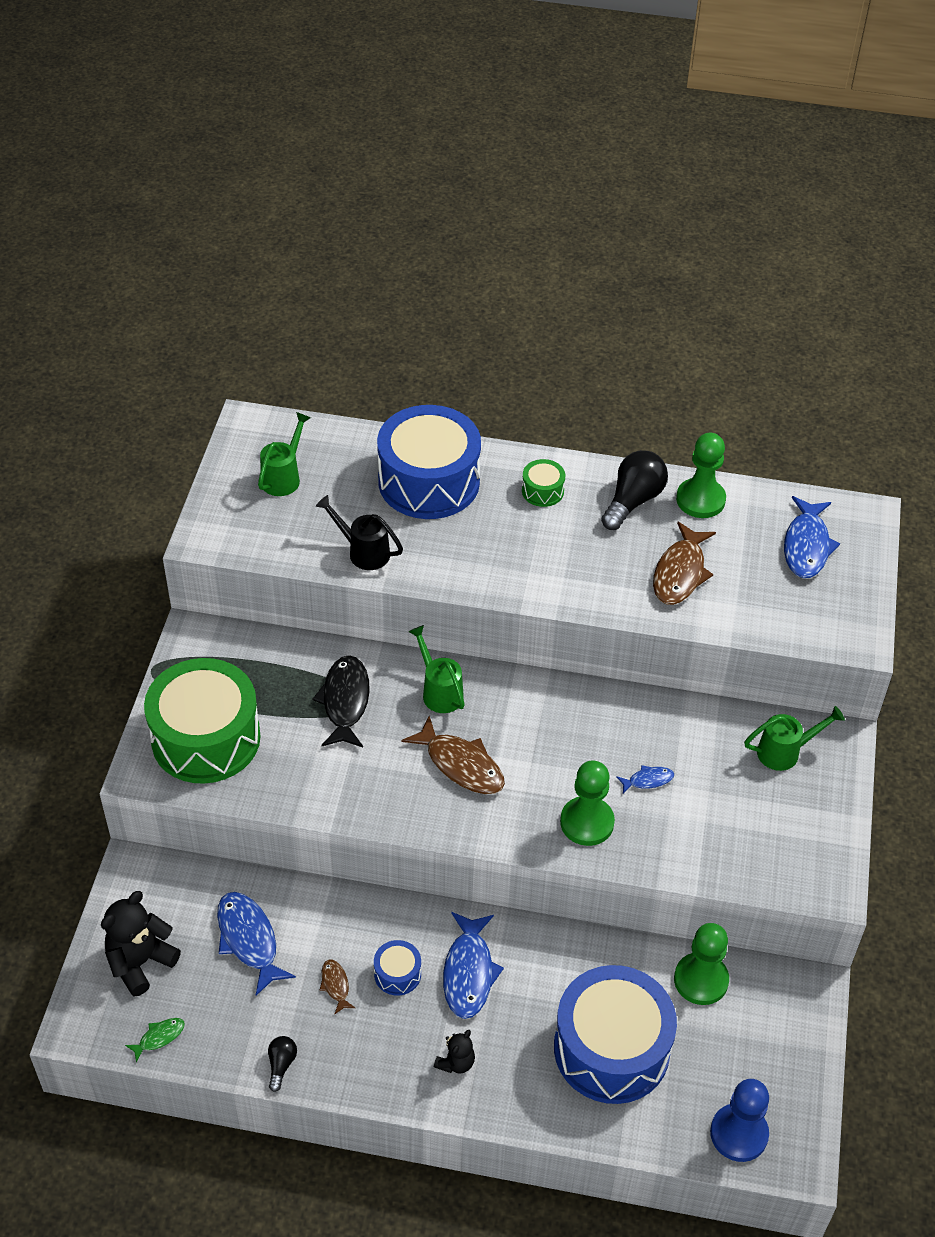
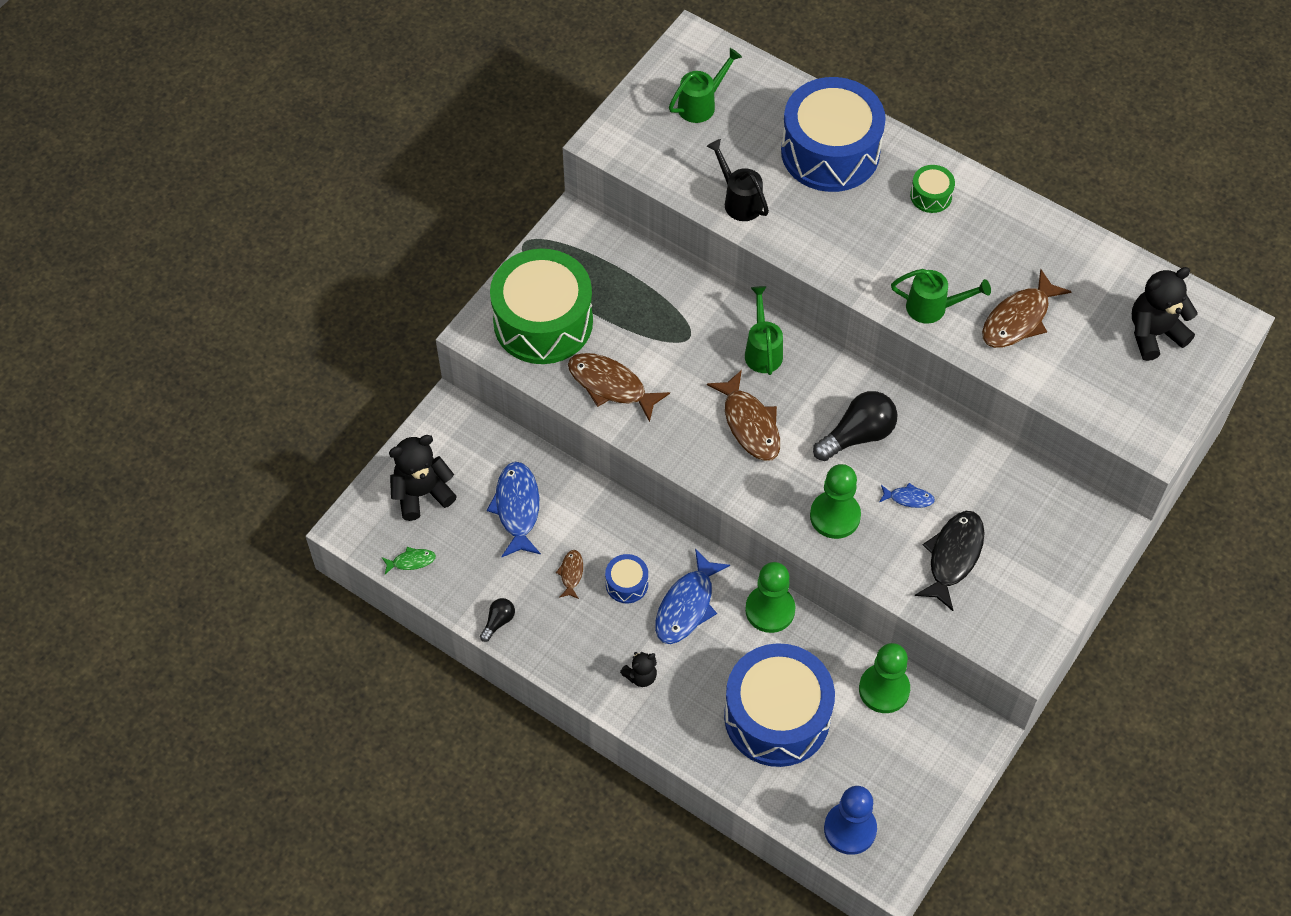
camera: 25 degrees right, 10 degrees up
black fish [312,655,370,747] -> black fish moved to [915,511,985,611]
black light bulb [601,450,668,530] -> black light bulb moved to [813,391,897,461]
green pawn [676,433,726,518] -> green pawn moved to [745,562,795,633]
green watering can [744,706,845,771] -> green watering can moved to [891,269,991,324]
blue fish [784,496,840,578] -> black teddy bear [1132,267,1198,361]
none -> brown fish [568,353,670,422]

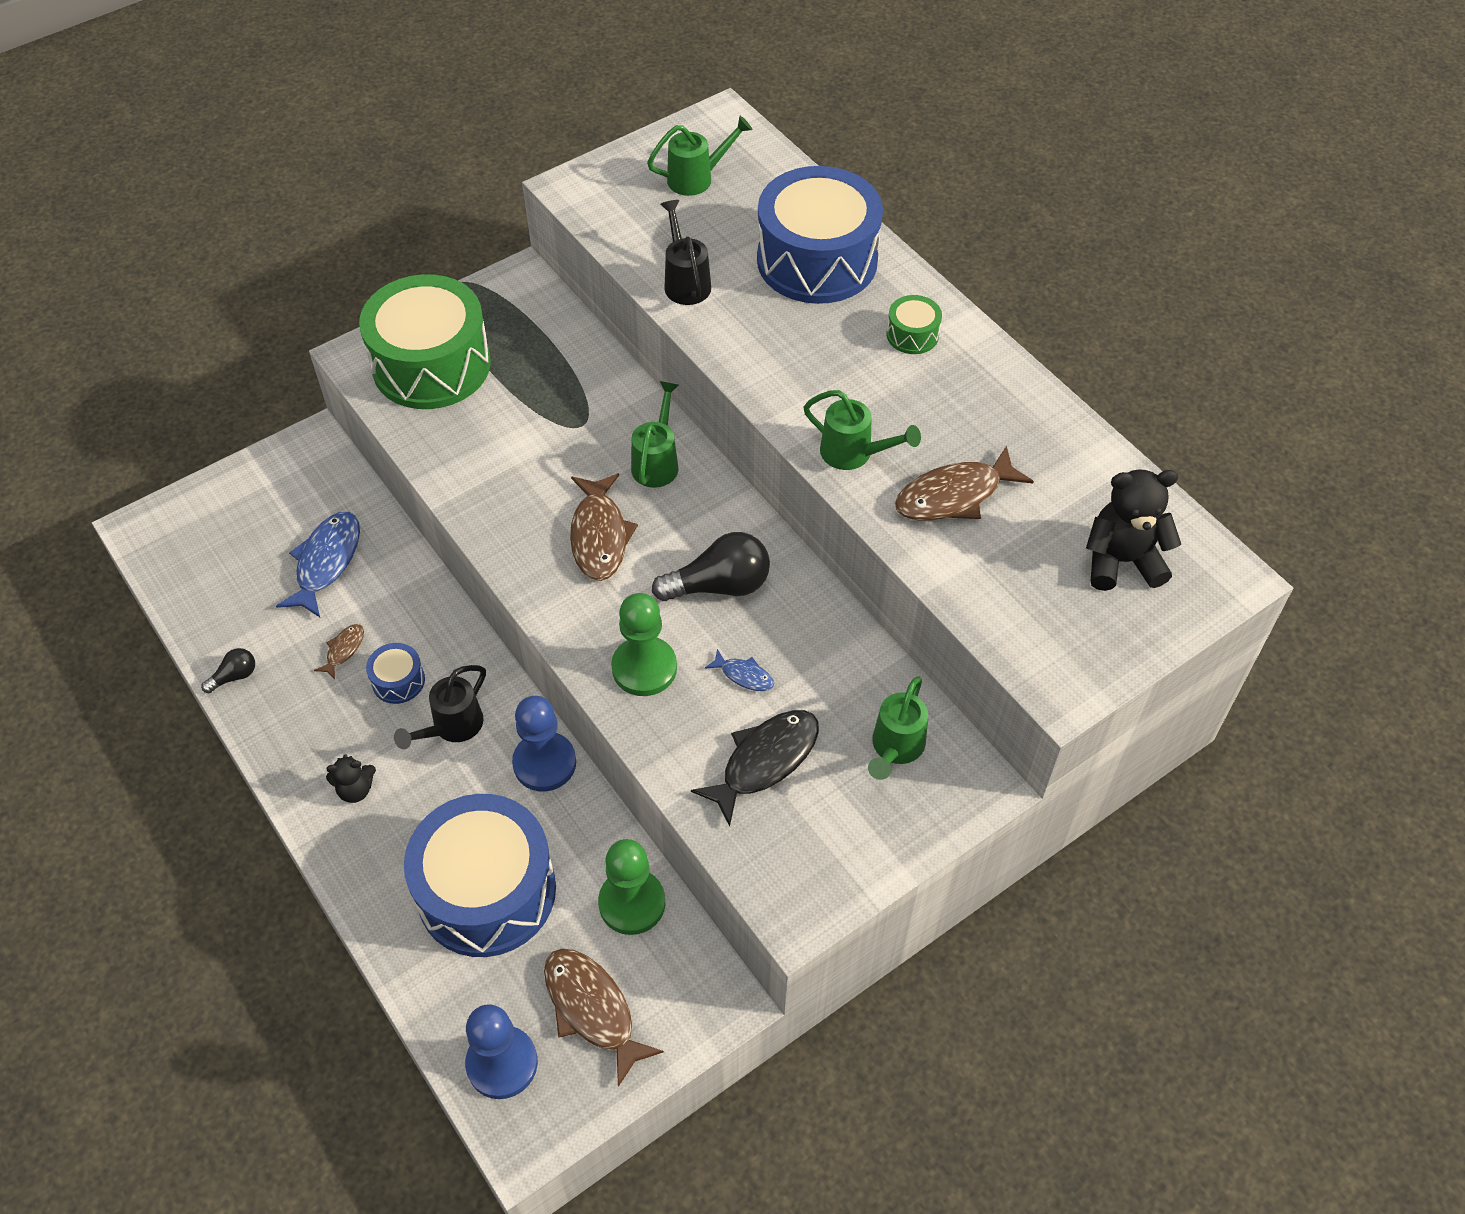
camera: 20 degrees right, 5 degrees down
green fish [382,547,436,574] -> none
black teddy bear [389,435,457,521] -> none
brown fish [568,353,670,422] -> brown fish moved to [544,948,664,1087]
blue fish [655,549,730,644] -> black watering can [394,665,486,749]
green pawn [745,562,795,633] -> blue pawn [512,696,576,791]
none -> green watering can [868,676,928,780]

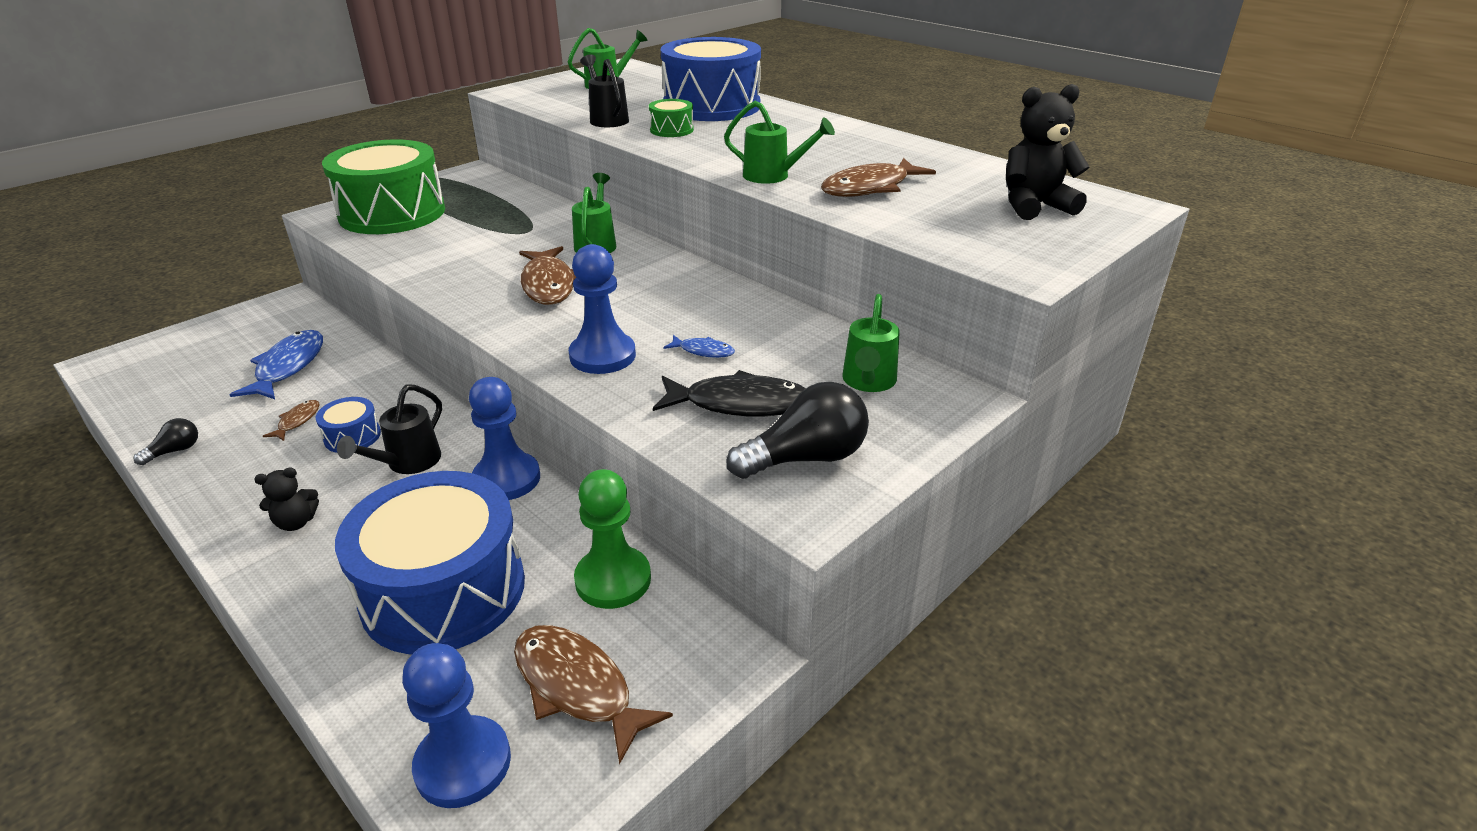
camera: 10 degrees left, 20 degrees down
green pawn [611,593,677,696] -> blue pawn [569,244,636,374]
black light bulb [652,532,770,601] -> black light bulb moved to [726,382,869,479]
black fish [691,710,819,826] -> black fish turned 60 degrees clockwise [653,370,806,416]
green drum [887,295,942,354] -> green drum moved to [649,99,694,137]

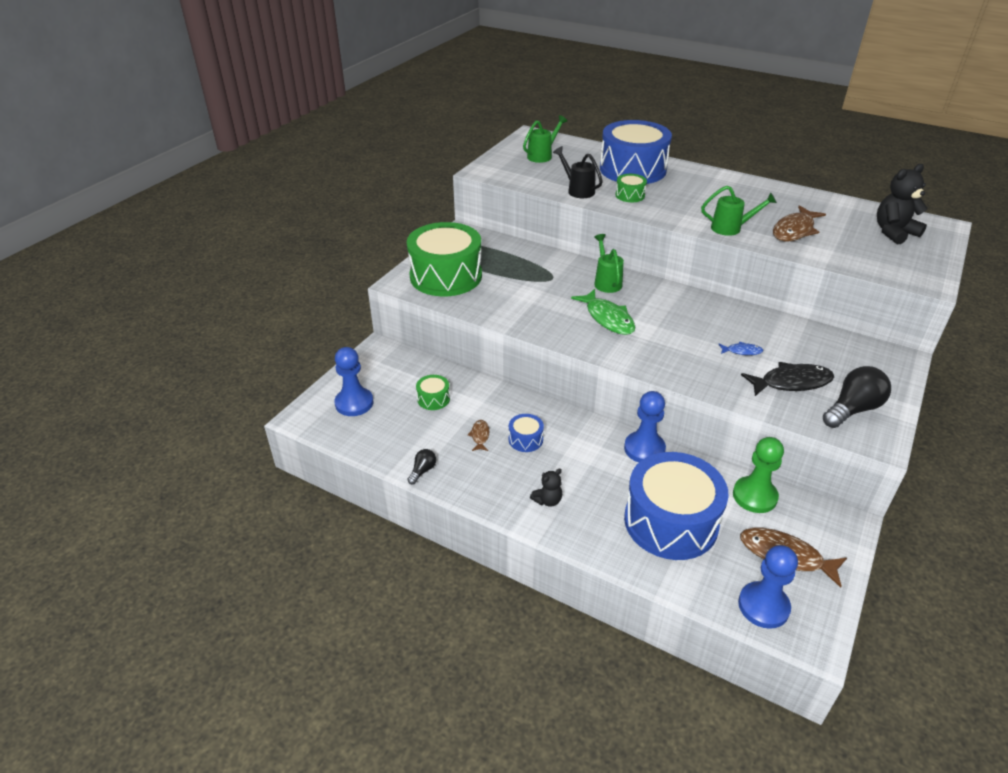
camera: 15 degrees left, 5 degrees up
blue fish [230,330,323,399] -> green drum [416,375,450,410]
black watering can [337,384,442,474] -> none
brown fish [519,246,576,305] -> green fish [571,289,635,335]
blue pawn [569,244,636,374] -> blue pawn moved to [334,347,373,416]
green watering can [842,294,900,392] -> none

